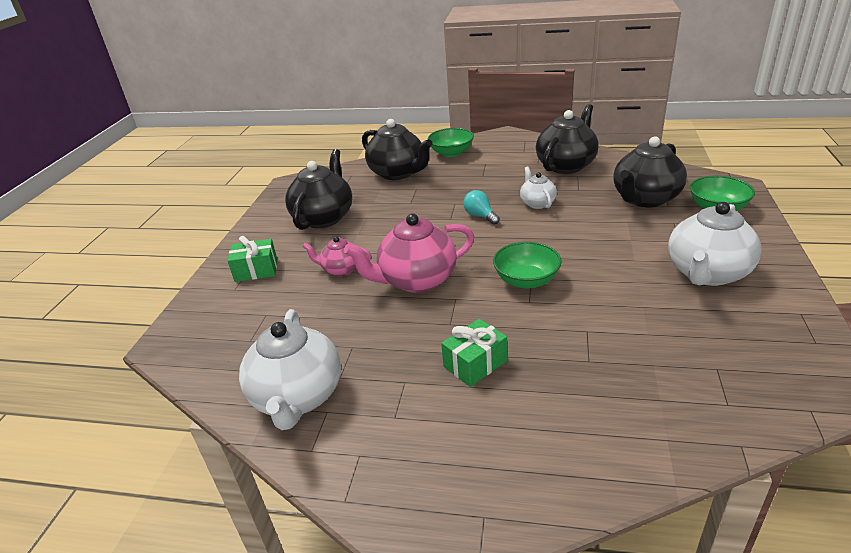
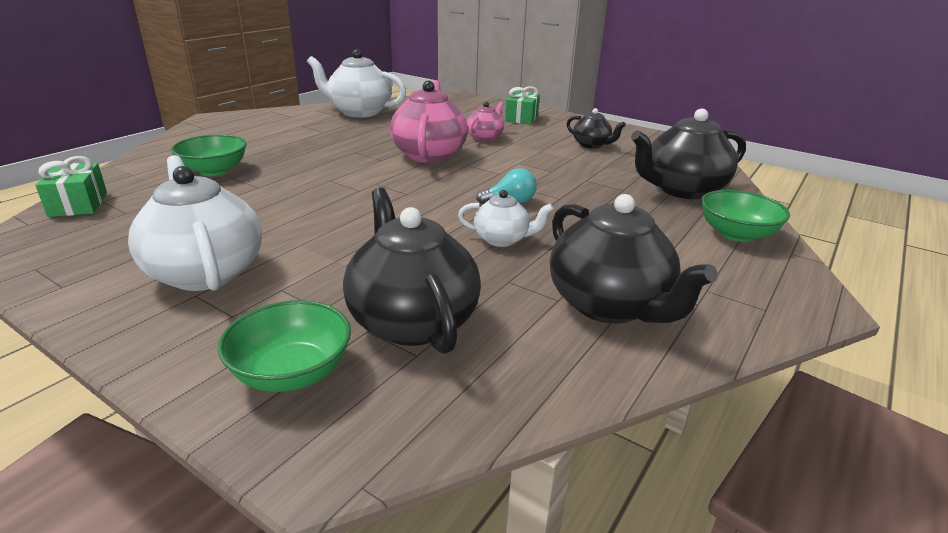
camera: 110 degrees right, 5 degrees down
black teapot [285,149,352,230] -> black teapot [567,108,626,149], size x0.54
green gift [441,319,507,387] -> green gift moved to [35,156,107,217]
green bowl [493,242,562,289] -> green bowl moved to [171,135,247,176]

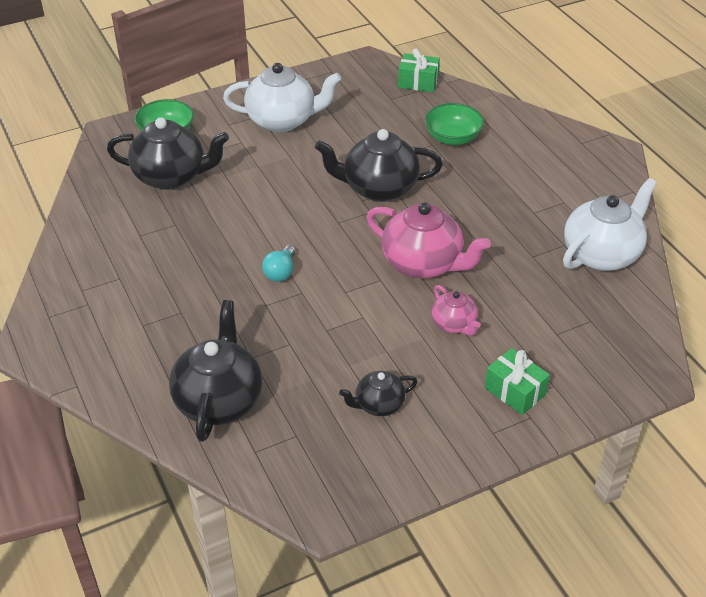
camera: 120 degrees right, 15 degrees up
white teapot [458,190,554,247] -> none
black teapot [550,194,718,324] -> black teapot moved to [315,129,443,202]
green bowl [701,190,790,242] -> none

